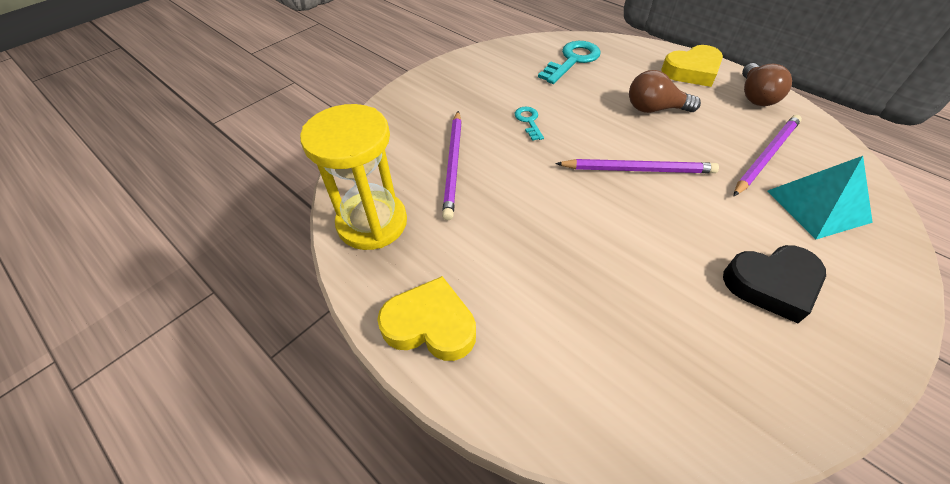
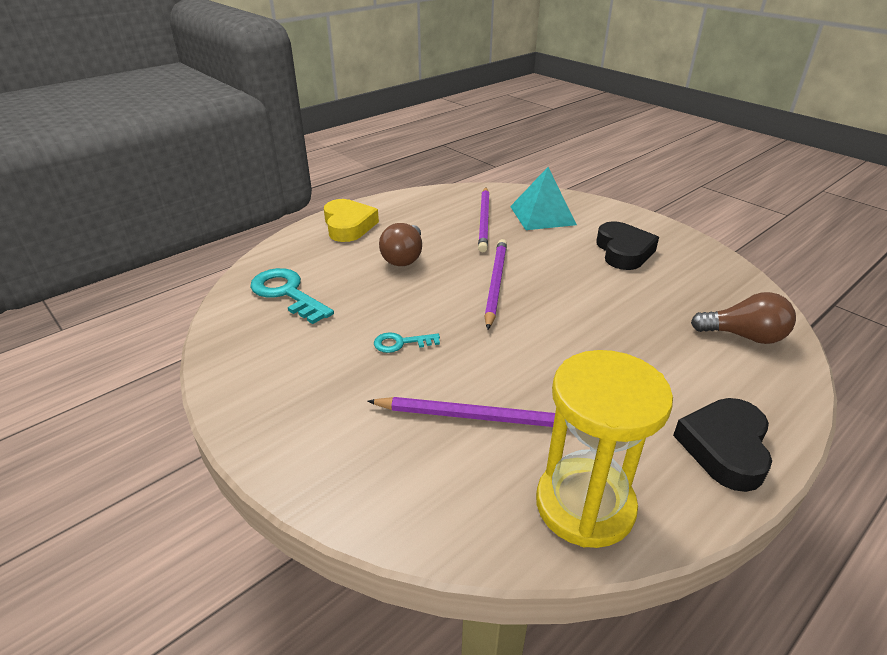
camera: 85 degrees left, 15 degrees down
yellow heart [377,276,476,361] -> black heart [673,398,772,492]
purple pencil [734,115,802,196] -> purple pencil turned 135 degrees counterclockwise [478,187,489,252]
brown light bulb [742,63,792,106] -> brown light bulb moved to [691,292,796,344]

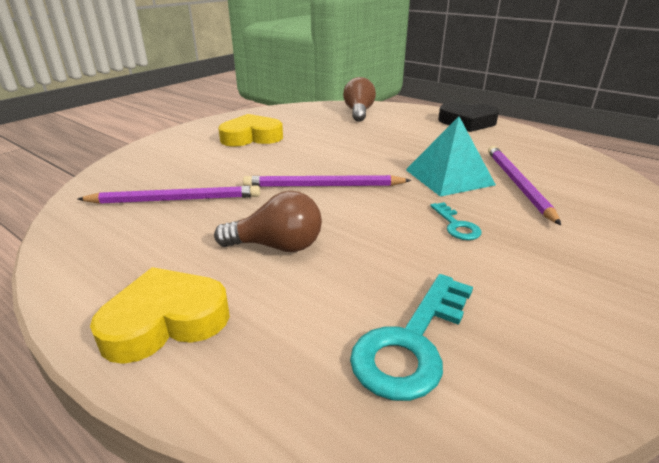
camera: 100 degrees left, 5 degrees down
turquoise pyramid [510,167,577,230] -> turquoise pyramid moved to [406,116,496,197]
yellow hourglass [536,350,673,548] -> none
black heart [596,221,659,270] -> yellow heart [218,114,283,146]

